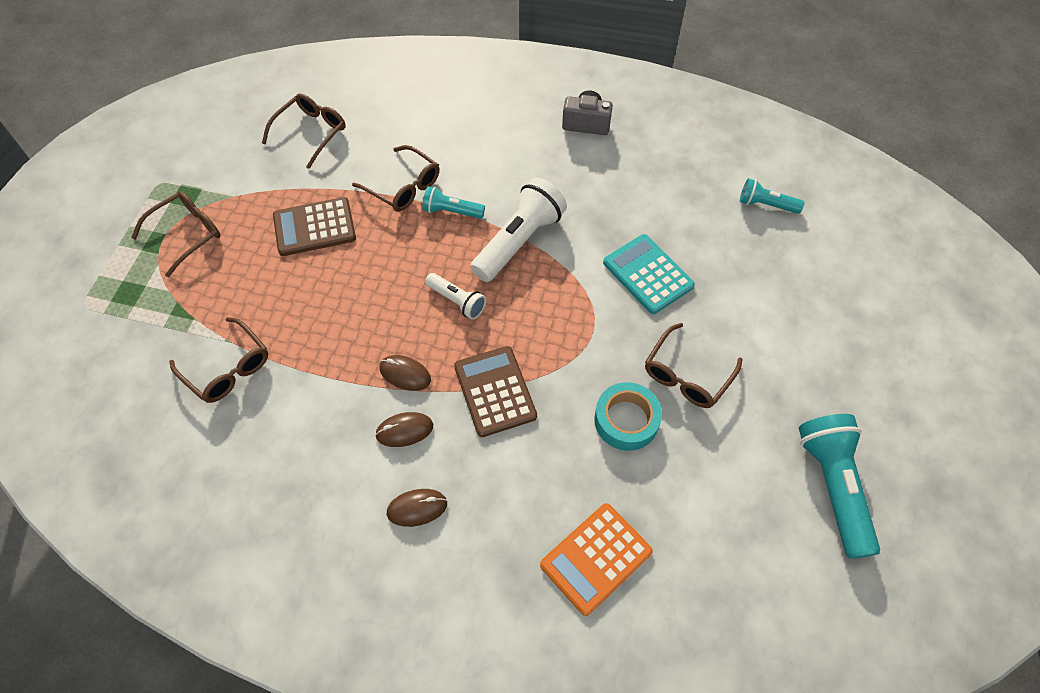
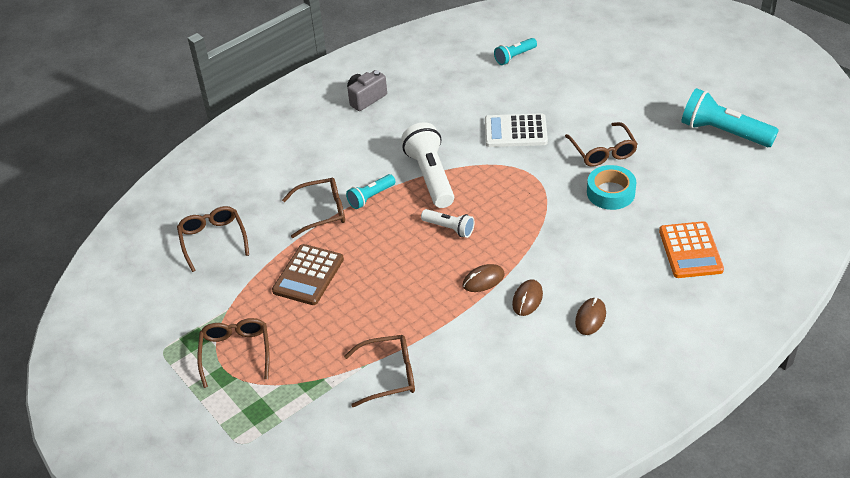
camera: 50 degrees left, 15 degrees down
white flashlight [425,273,486,320] -> white flashlight turned 45 degrees clockwise [421,209,475,238]
brown calculator [454,346,537,437] -> none
turquoise calculator [603,234,695,314] -> white calculator [485,113,548,147]

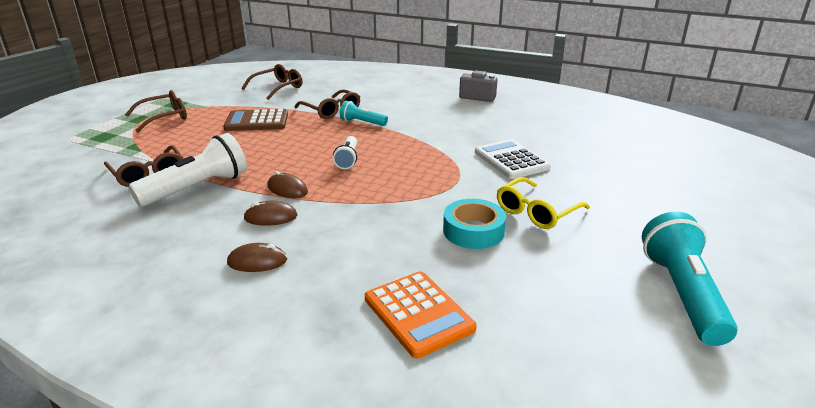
camera: 60 degrees right, 15 degrees down
white flashlight [401,122,454,208] -> white flashlight moved to [129,133,247,207]
turquoise flashlight [494,38,537,65] -> none
brown glasses [565,122,638,167] -> yellow glasses [497,177,590,229]
orange calculator [659,221,724,278] -> orange calculator turned 90 degrees counterclockwise [365,271,477,358]

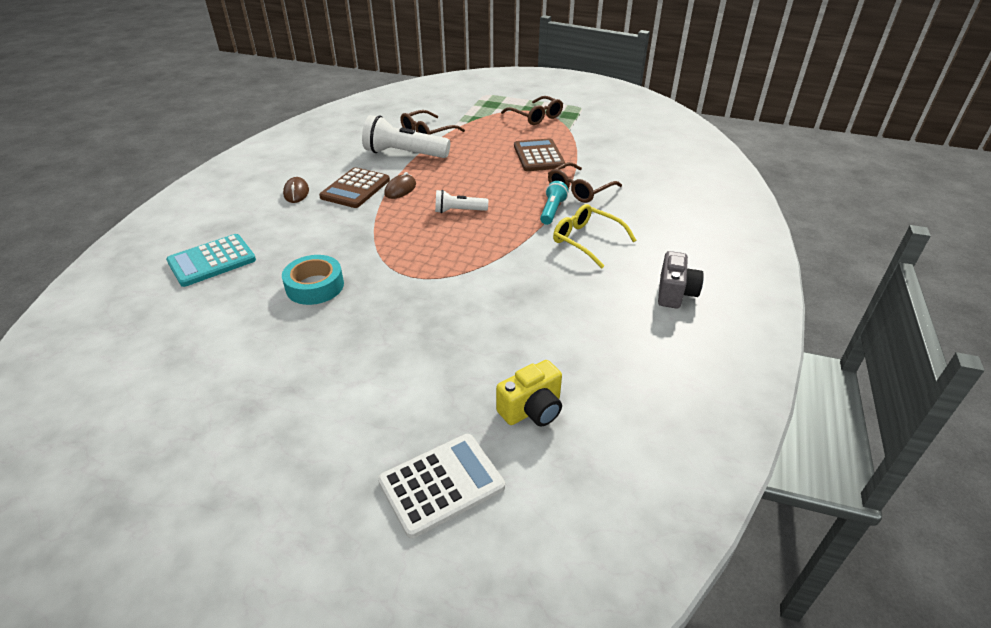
camera: 85 degrees right, 10 degrees up
white flashlight [129,133,247,207] -> white flashlight turned 150 degrees clockwise [362,115,450,158]
brown glasses [242,64,303,100] -> none
brown mouse [244,201,297,226] -> brown calculator [319,167,390,208]
orange calculator [365,271,477,358] -> turquoise calculator [166,234,256,287]
white calculator [475,139,551,179] -> white calculator moved to [378,434,505,539]
yellow glasses [497,177,590,229] -> yellow glasses moved to [553,204,637,269]
turquoise flashlight [642,212,738,346] -> none
none -> yellow camera [496,360,562,426]

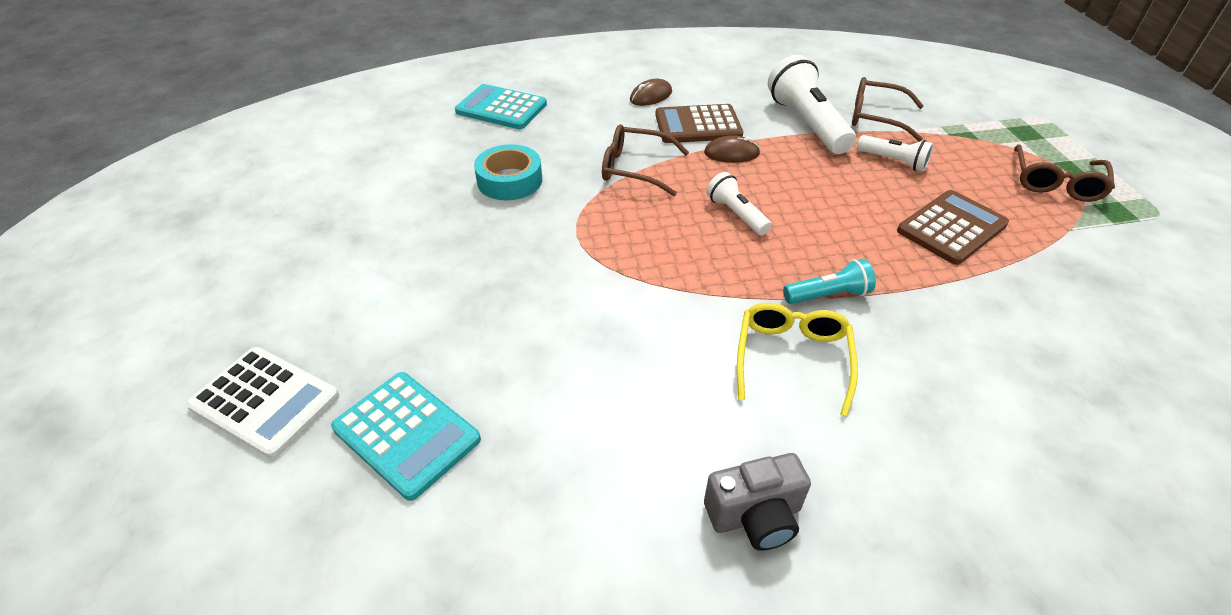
camera: 60 degrees right, 5 degrees up
yellow camera [496,360,562,426] -> turquoise calculator [331,372,481,501]
brown glasses [548,162,622,203] -> brown glasses moved to [602,124,689,196]
none -> white flashlight [857,135,933,172]

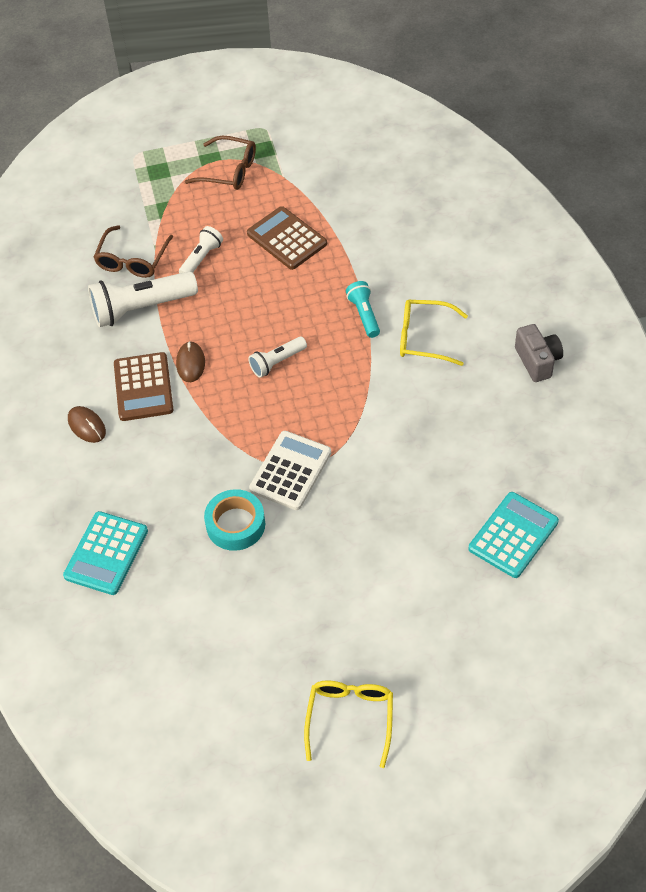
camera: 90 degrees left, 10 degrees up
white calculator [186,347,339,459] -> white calculator moved to [249,431,331,510]
brown glasses [602,124,689,196] -> none
none -> yellow glasses [304,680,393,768]

